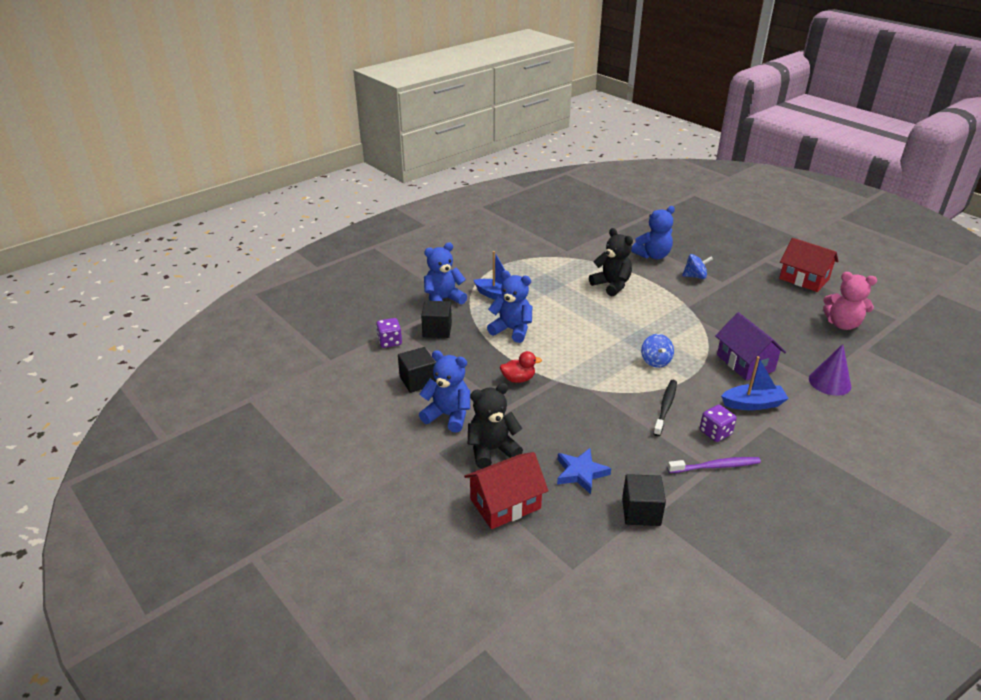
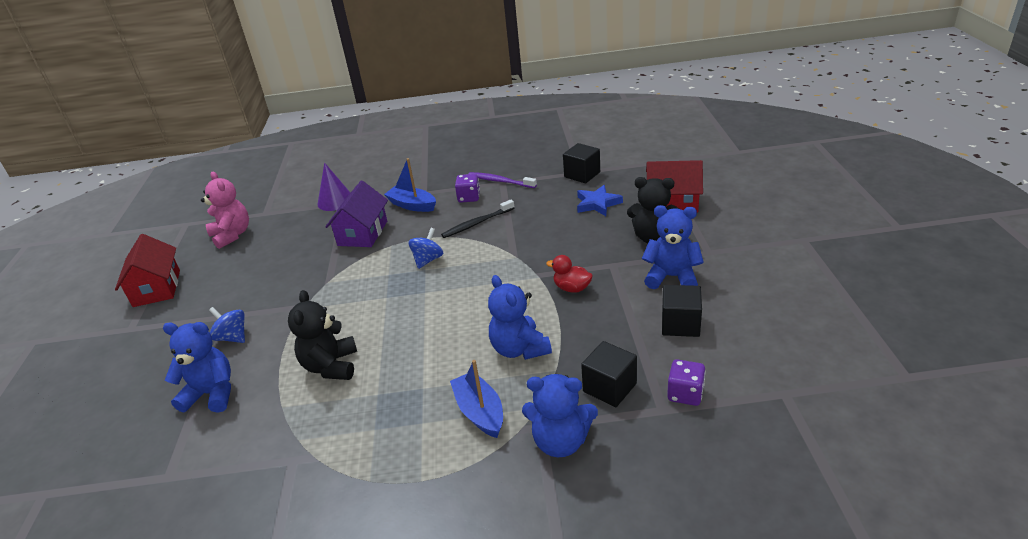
camera: 140 degrees left, 0 degrees up
blue teddy bear [419,350,470,432] -> blue teddy bear turned 135 degrees clockwise [642,205,704,289]

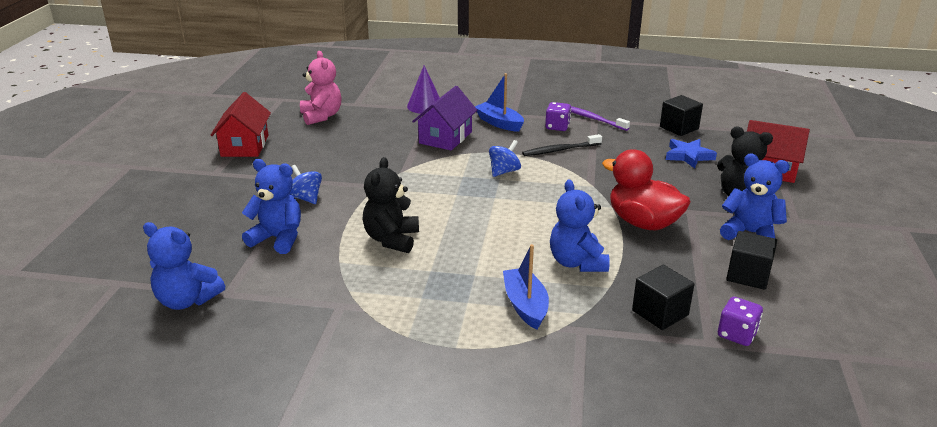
camera: 10 degrees right, 5 degrees down
blue teddy bear [522,374,598,457] -> blue teddy bear moved to [143,222,225,310]
red duck [546,255,593,293] -> red duck [602,149,691,230], size x1.94

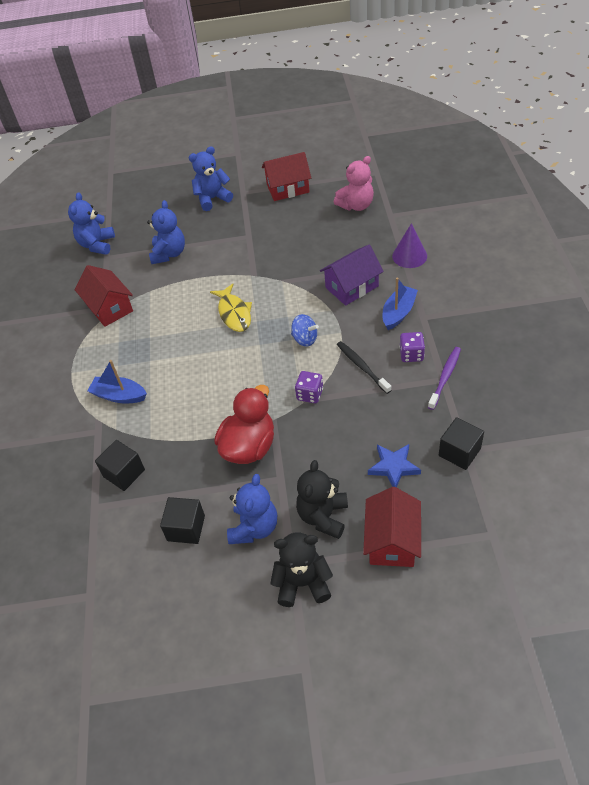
camera: 80 degrees right, 20 degrees up
blue spinning top [290,165,322,204] -> none
black teddy bear [363,157,419,253] -> black teddy bear moved to [270,533,333,607]
purple house [412,86,477,151] -> purple house turned 45 degrees counterclockwise [320,245,384,306]
blue boat [503,244,549,330] -> blue boat turned 135 degrees counterclockwise [87,360,147,404]
blue teddy bear [550,179,610,272] -> blue teddy bear moved to [189,146,233,211]
purple dice [718,296,763,346] -> purple dice moved to [295,371,323,403]
none -> red house [75,265,133,327]
none -> yellow fish [210,284,252,332]

